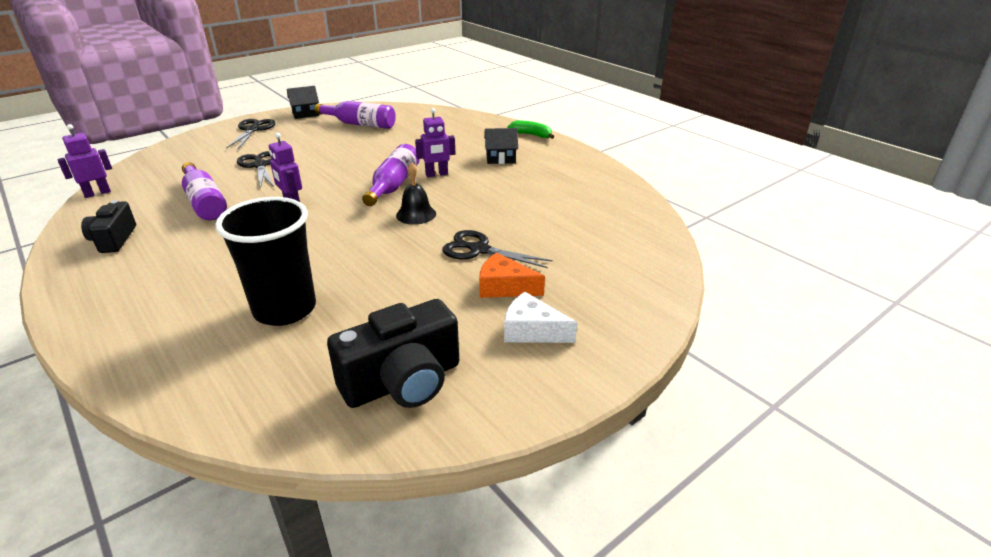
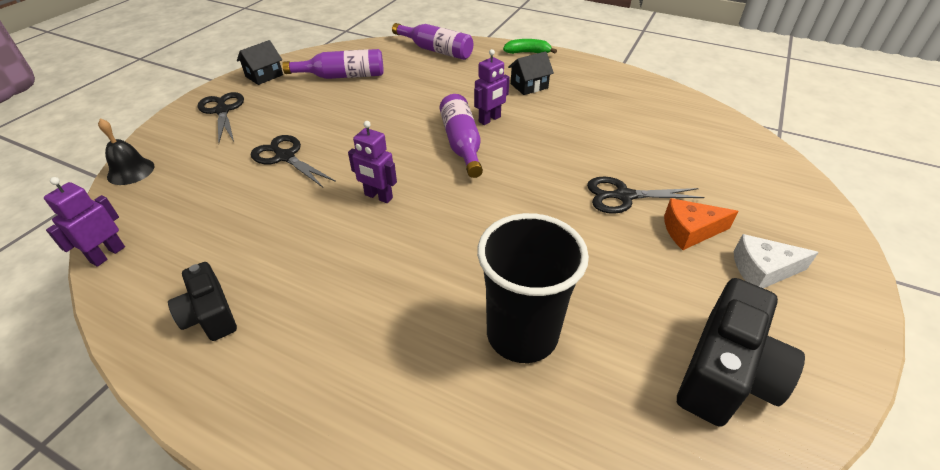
camera: 25 degrees left, 10 degrees up
purple bottle [182,162,227,220] -> purple bottle moved to [392,23,473,60]
black bell [396,162,436,225] -> black bell moved to [98,118,155,185]

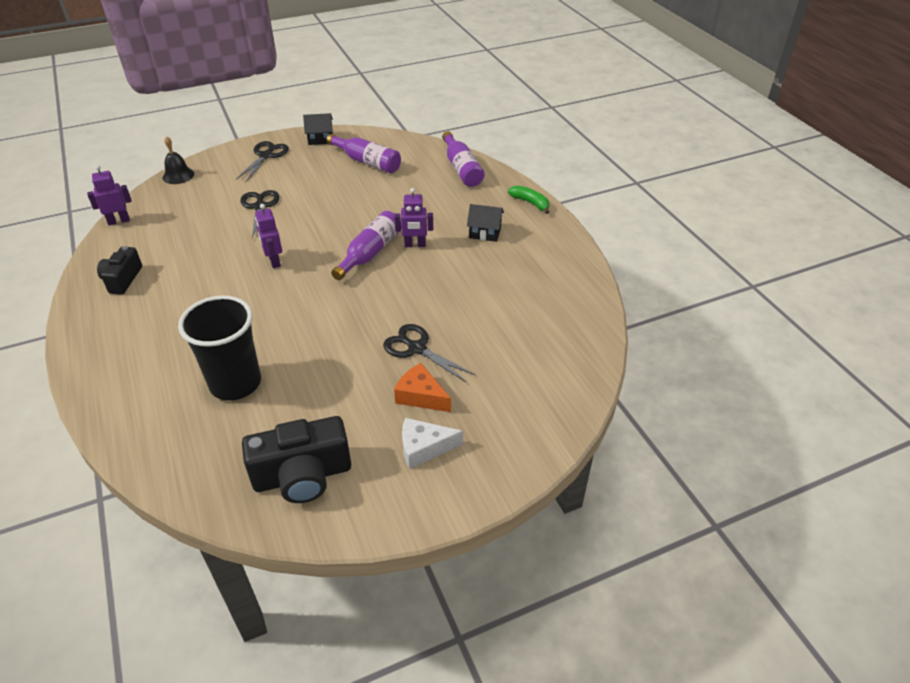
camera: 40 degrees right, 0 degrees up
white cheese [734,234,819,288] -> white cheese turned 45 degrees counterclockwise [402,418,463,469]

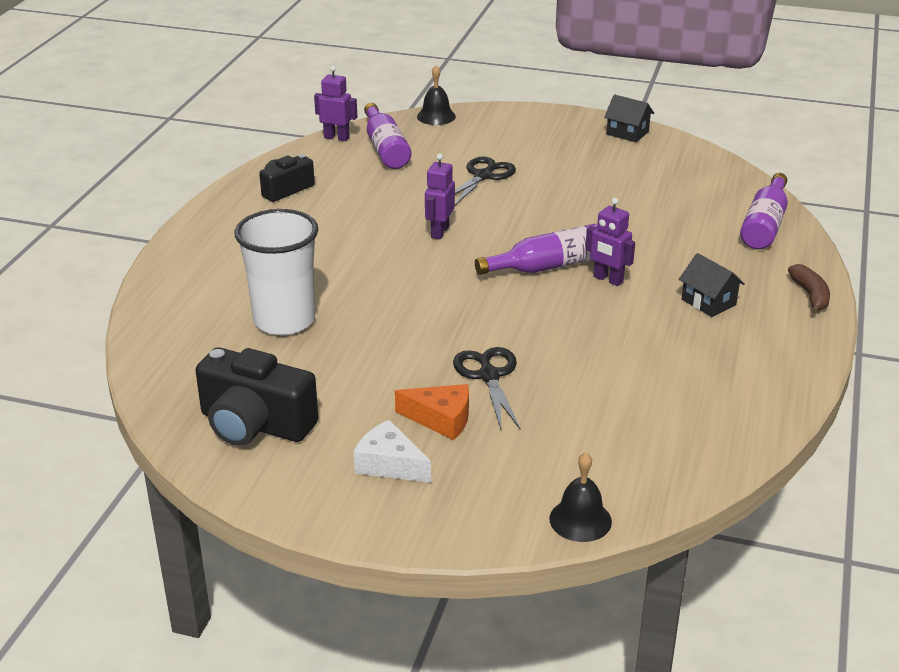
camera: 40 degrees right, 10 degrees down
black cup [178,296,261,401] -> white cup [235,209,318,335]
black scissors [236,141,289,182] -> none
purple bottle [326,134,401,173] -> purple bottle moved to [364,103,412,169]
orange cheese [394,363,451,412] -> orange cheese turned 120 degrees clockwise [395,384,469,440]
green banana [508,186,549,214] -> brown banana [788,264,830,314]
none -> black bell [549,452,612,542]

